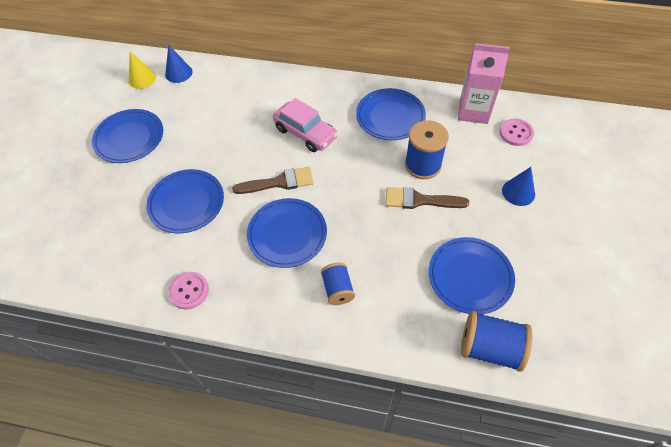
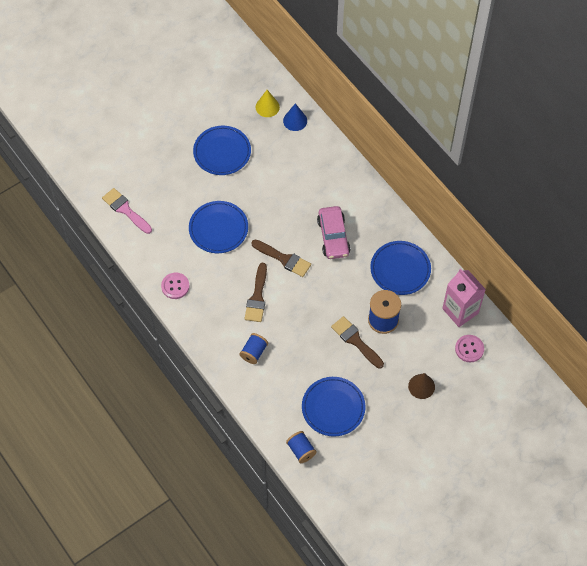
camera: 40 degrees right, 5 degrees up
blue plate [247,198,327,268] -> brown brush [245,263,267,322]
blue spool [461,311,533,372] -> blue spool [286,431,317,463], size x0.64
blue cone [502,167,535,206] -> brown cone [408,373,435,399]
none -> pink brush [102,188,152,234]

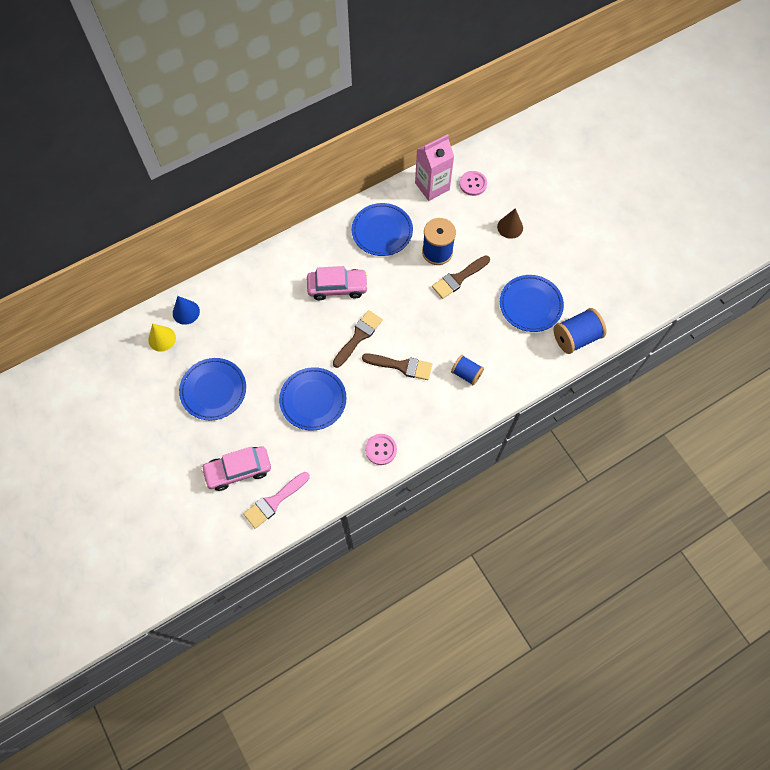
camera: 85 degrees left, 5 degrees up
blue spool [286,431,317,463] -> blue spool [554,308,607,354], size x1.57
none -> pink car [201,446,271,491]

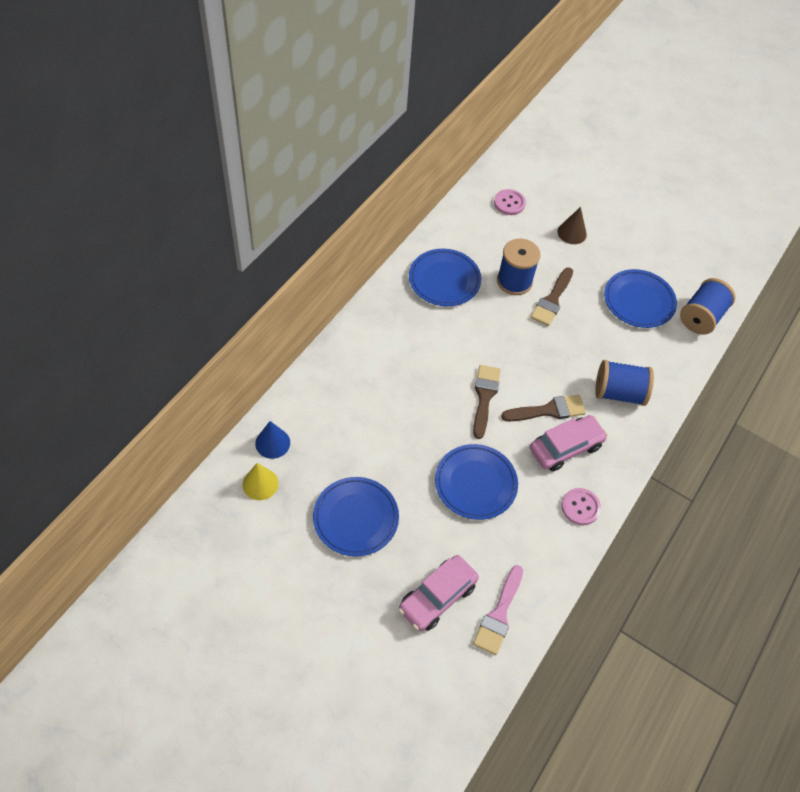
camera: 30 degrees left, 10 degrees down
pink car [307,266,368,300] -> pink car moved to [530,415,608,472]
pink carton [415,134,454,201] -> none
blue spool [451,355,484,386] -> blue spool [595,360,654,406], size x1.57

